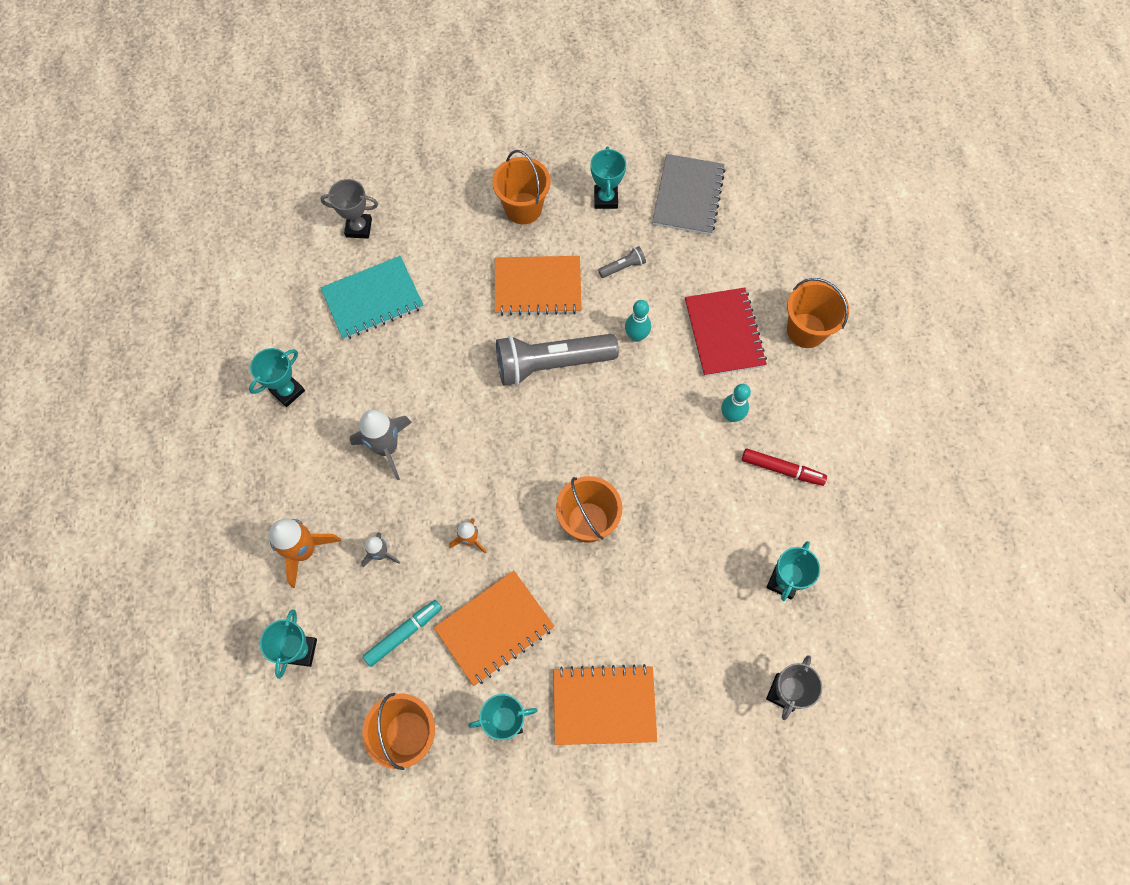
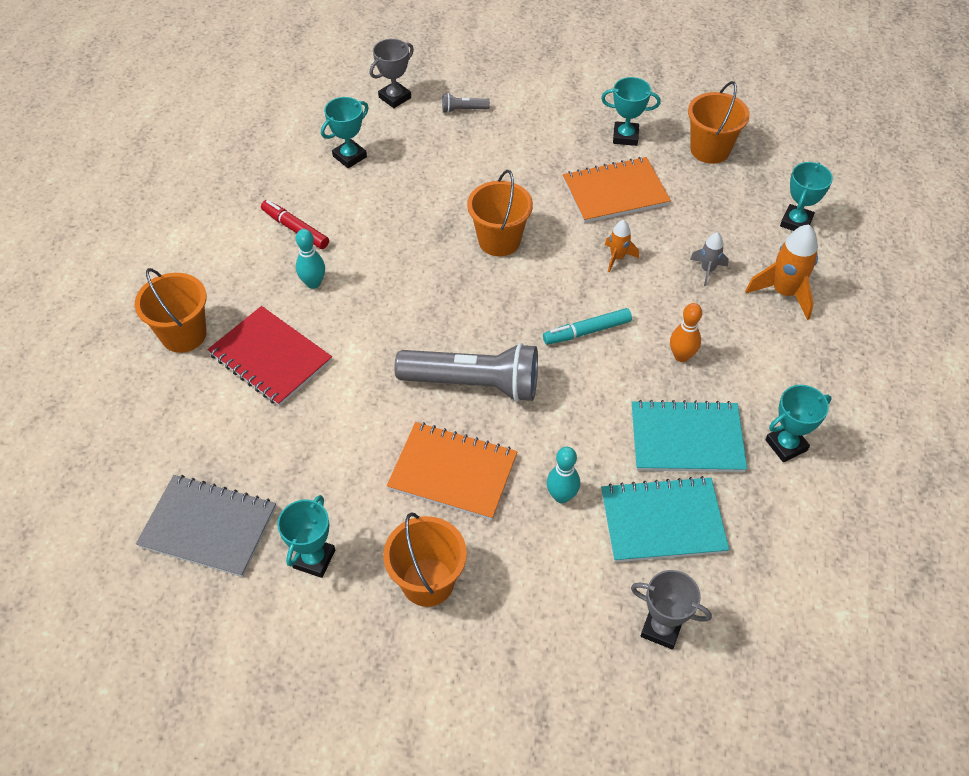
camera: 160 degrees left, 15 degrees down
grey rocket [350,410,412,480] -> orange bowling pin [670,303,702,362]
turquoise marker [363,600,442,667] -> turquoise marker moved to [543,308,632,345]
orange notebook [553,664,657,745] -> none
grey flashlight [598,246,646,278] -> grey flashlight moved to [442,93,490,113]
turquoise bowling pin [625,300,651,342] -> turquoise bowling pin moved to [547,447,580,503]
grey notebook [652,154,725,235] -> grey notebook turned 75 degrees clockwise [136,475,276,577]
red notebook [685,288,767,377] -> red notebook turned 60 degrees counterclockwise [208,306,332,406]
none -> turquoise notebook [632,400,747,472]

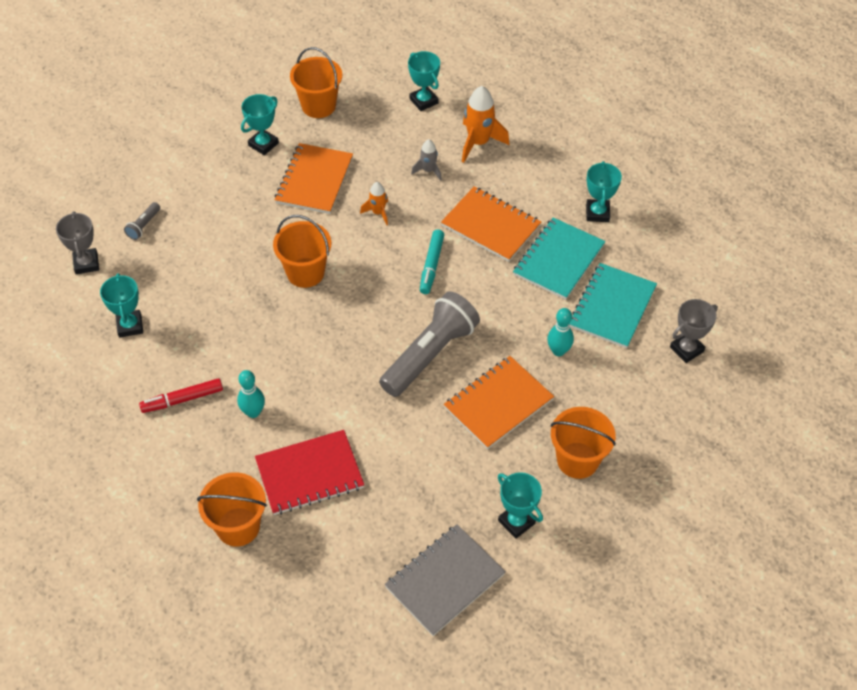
camera: 60 degrees left, 0 degrees up
orange bowling pin [670,303,702,362] -> orange notebook [441,186,541,262]

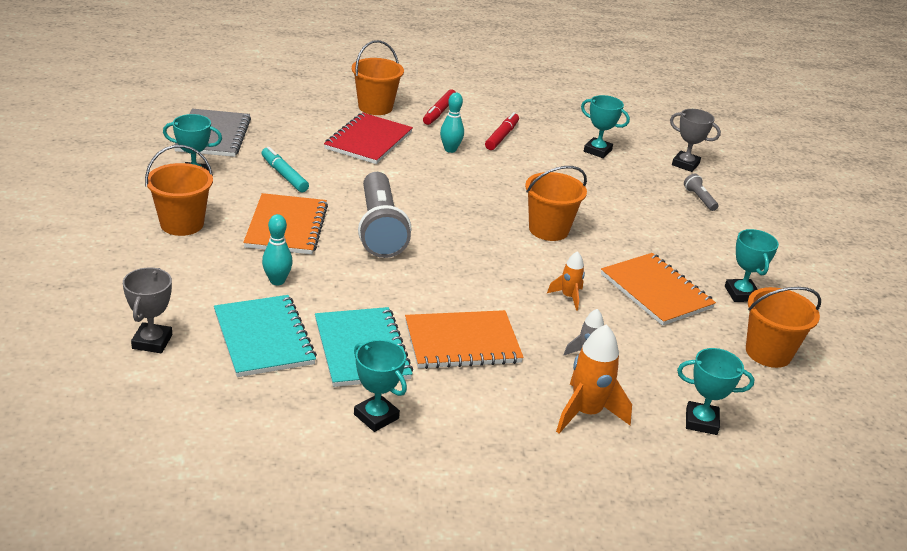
camera: 130 degrees right, 20 degrees down
turquoise marker [420,230,444,294] -> turquoise marker moved to [262,147,309,192]
none -> red marker [423,90,455,125]

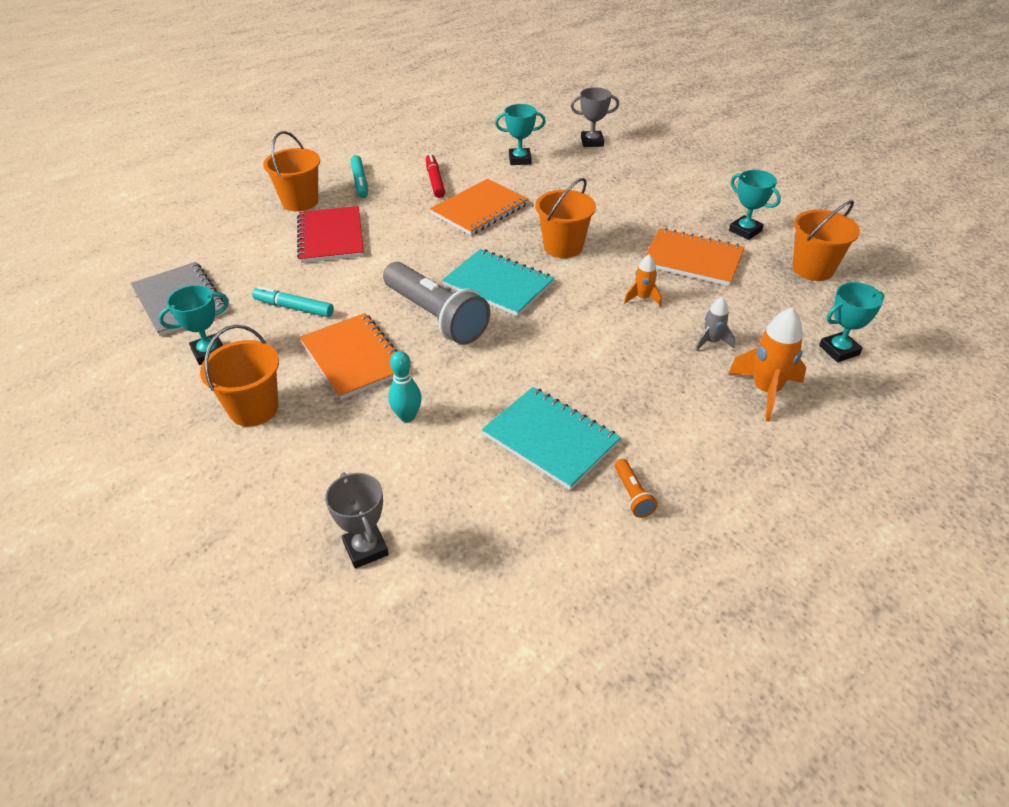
camera: 30 degrees left, 10 degrees up
turquoise notebook [214,295,317,377] -> turquoise notebook moved to [442,249,555,316]
turquoise trophy [354,340,407,432] -> orange flashlight [614,459,658,518]
orange notebook [405,310,524,369] -> orange notebook moved to [430,179,529,235]
red marker [423,90,455,125] -> turquoise marker [350,155,368,198]
turquoise bowling pin [440,92,464,153] -> none
grey flashlight [684,174,718,211] -> none

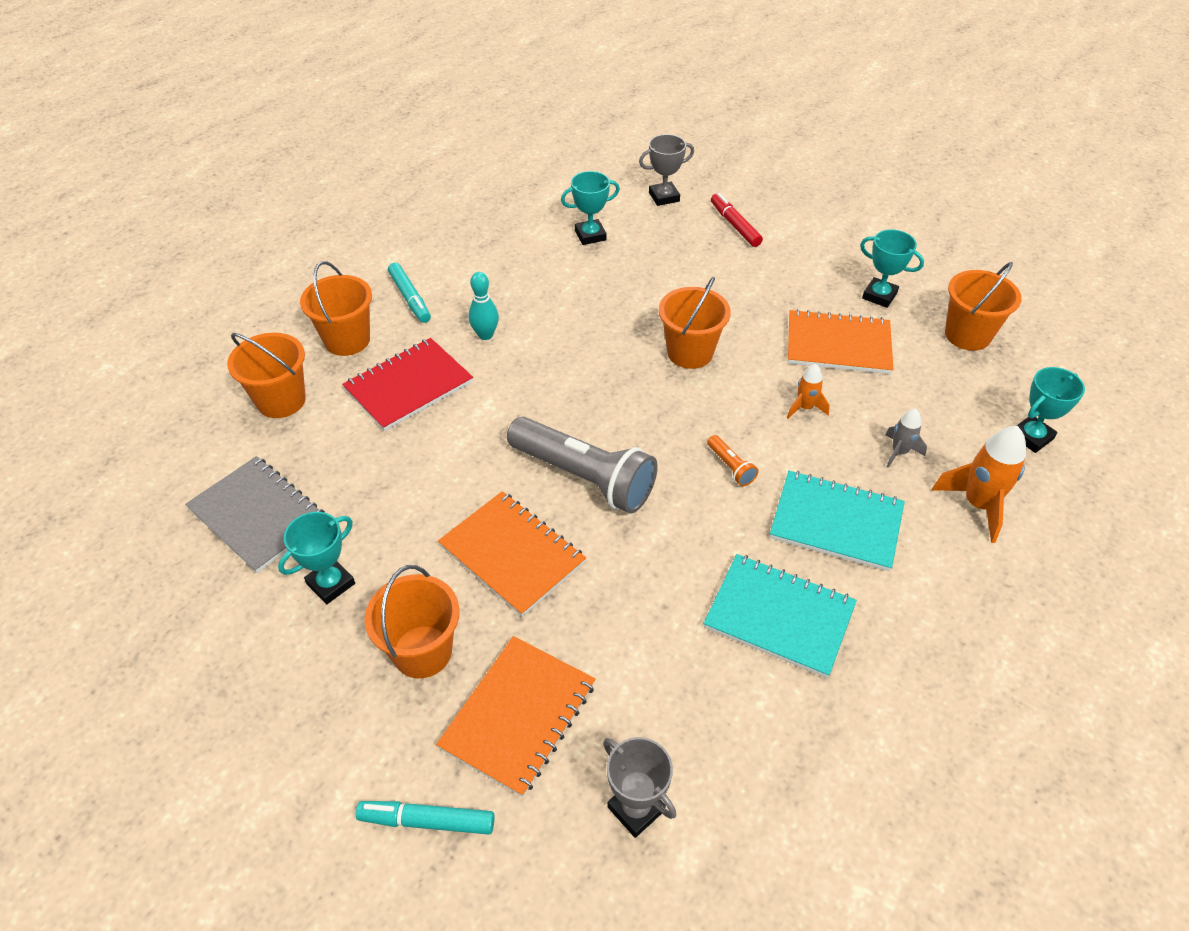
camera: 15 degrees left, 5 degrees up
turquoise marker [252,286,334,317] -> turquoise marker moved to [356,801,495,835]
red notebook [297,206,364,263] -> red notebook turned 75 degrees clockwise [342,338,473,431]
turquoise bowling pin [388,351,422,422] -> turquoise bowling pin moved to [468,272,499,340]
red marker [426,154,445,198] -> red marker moved to [711,193,763,247]
orange notebook [430,179,529,235] -> orange notebook moved to [436,636,596,797]
turquoise notebook [442,249,555,316] -> turquoise notebook moved to [770,471,905,571]
orange flashlight [614,459,658,518] -> orange flashlight moved to [707,435,758,486]
none -> orange bucket [227,333,306,418]

